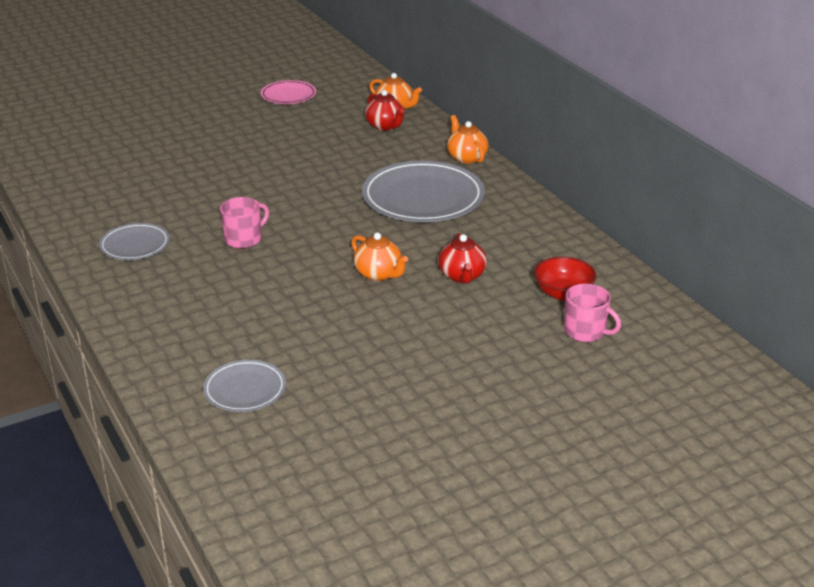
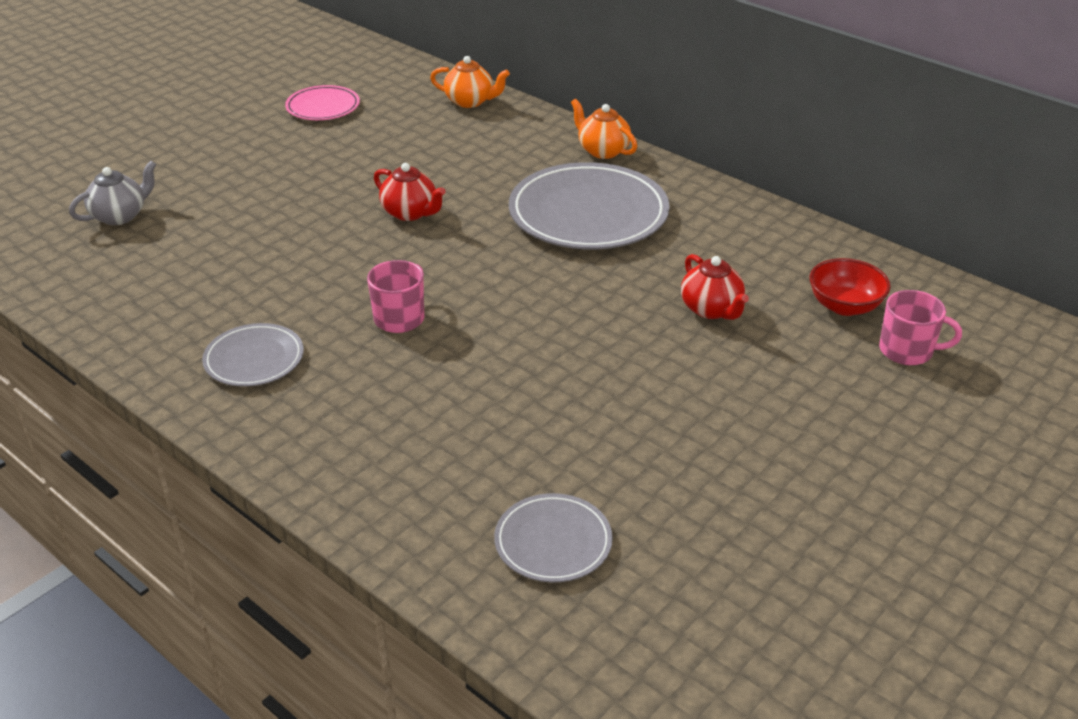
camera: 20 degrees left, 5 degrees up
orange teapot [351,232,408,281] -> none
red teapot [365,90,404,131] -> red teapot moved to [374,163,446,221]
none -> grey teapot [69,161,157,225]

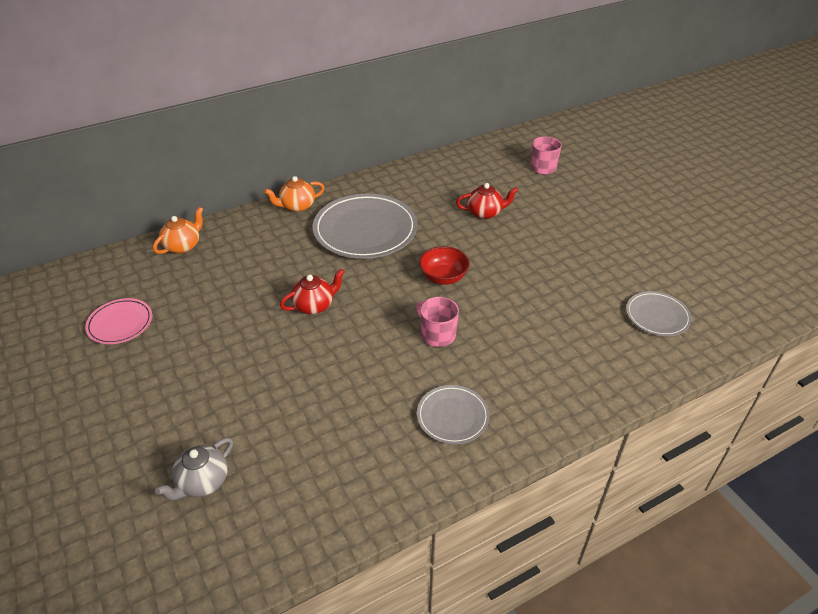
camera: 70 degrees left, 5 degrees up
grey teapot [69,161,157,225] -> grey teapot turned 120 degrees counterclockwise [155,437,233,501]
red bowl [810,258,891,316] -> red bowl moved to [419,246,470,285]

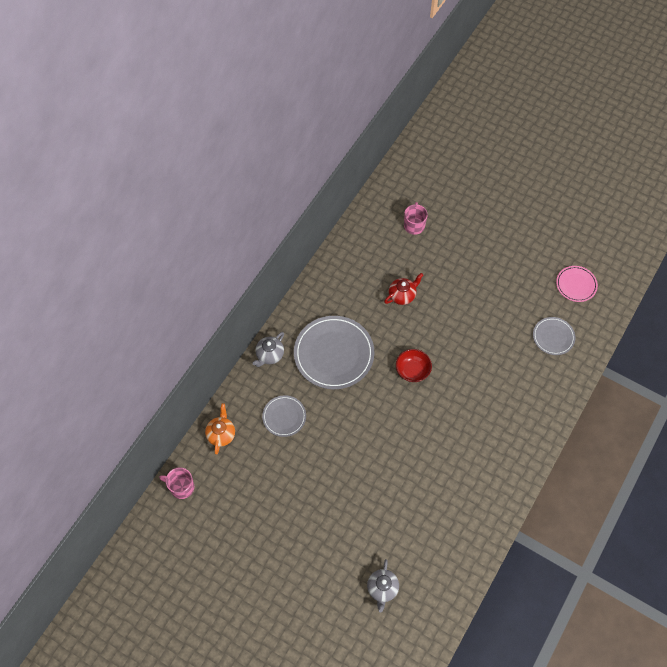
camera: 30 degrees left, 20 degrees up
pink plate [85,298,152,344] -> pink plate moved to [556,266,598,302]
orange teapot [264,176,325,212] -> grey teapot [252,332,284,367]
red teapot [280,269,344,314] -> none
pink mug [416,297,459,347] -> pink mug moved to [159,467,194,499]
grey plate [417,385,490,444] -> grey plate moved to [262,395,306,437]

